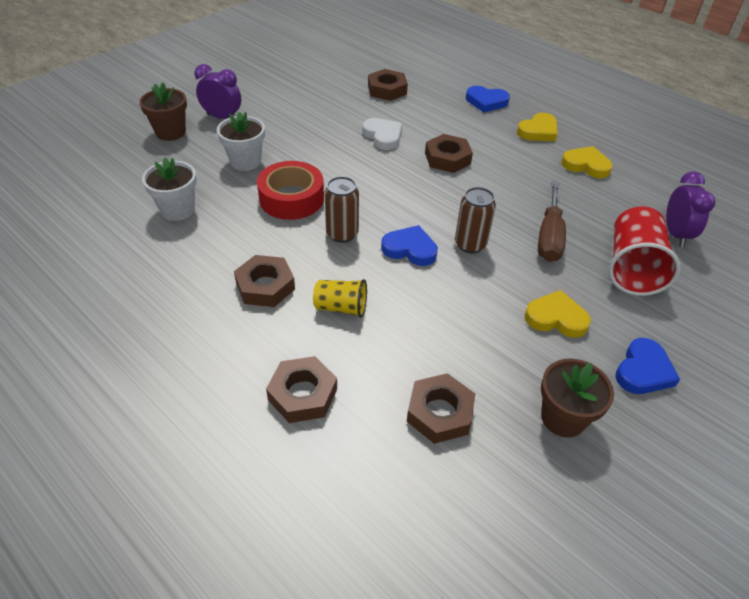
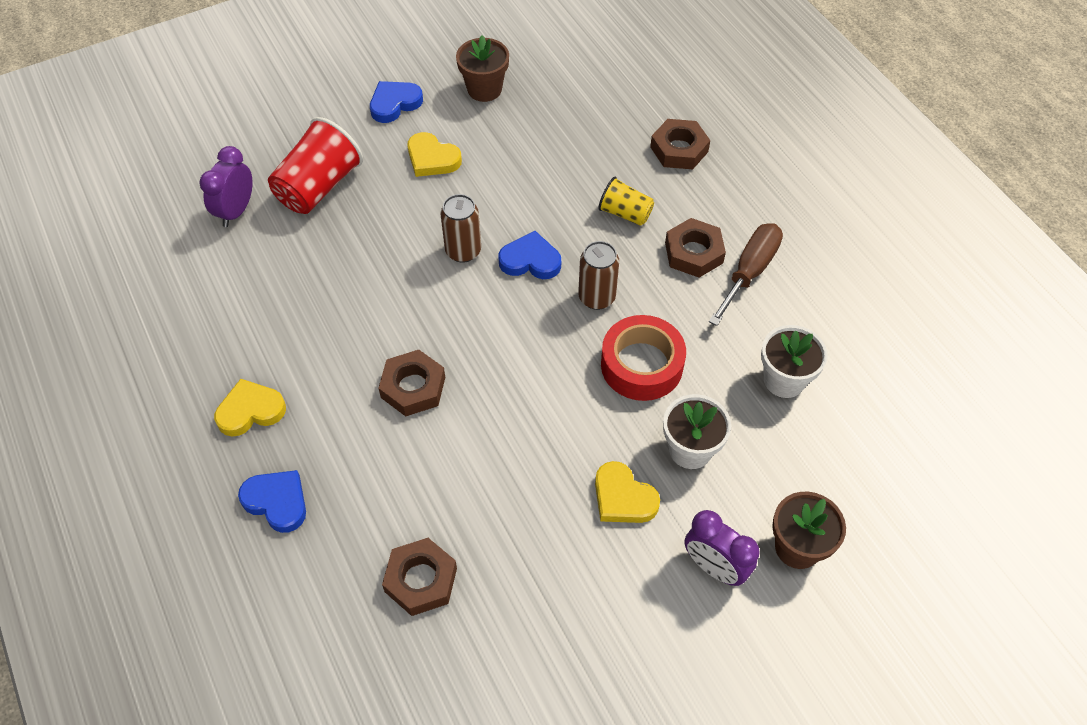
camera: 160 degrees left, 10 degrees up
white heart [362,118,402,150] -> none
blue heart [381,225,438,266] -> blue heart turned 150 degrees clockwise [499,231,561,279]
brown nut [407,373,475,444] -> none
brown screwdriver [538,181,566,262] -> brown screwdriver moved to [709,223,783,326]
yellow heart [561,146,613,178] -> yellow heart moved to [595,461,660,523]

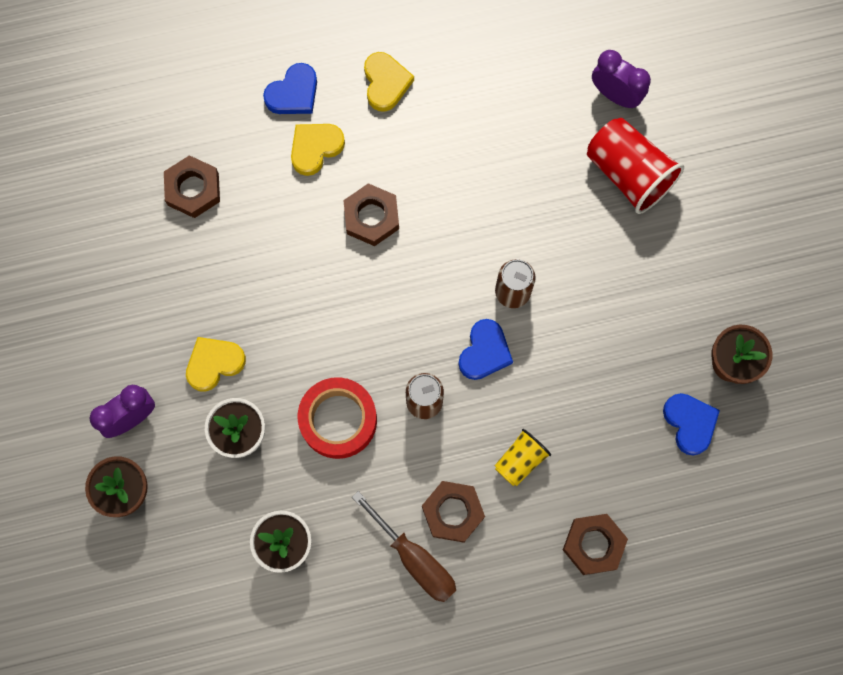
camera: 105 degrees right, 20 degrees up
blue heart [370,81,423,123] -> blue heart moved to [663,393,720,455]
yellow heart [407,132,462,177] -> yellow heart moved to [291,124,345,176]

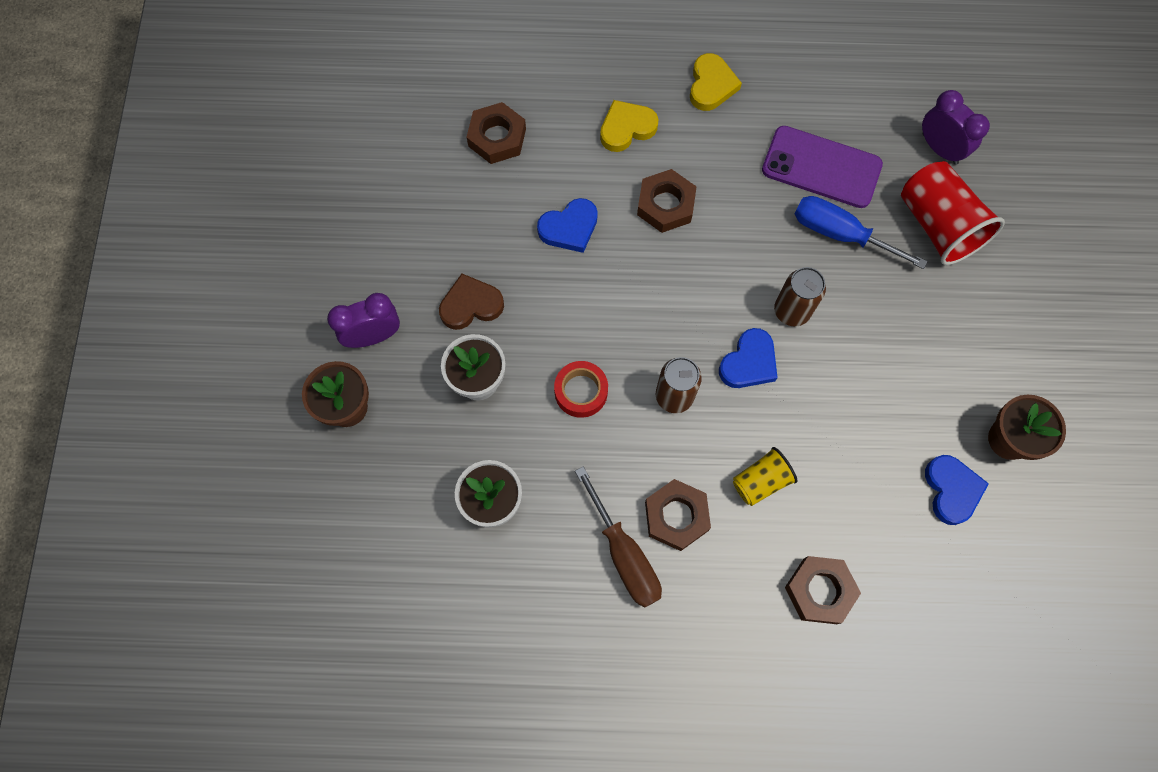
camera: 15 degrees right, 5 degrees down
yellow heart [186,337,246,392] -> brown heart [439,274,504,330]
blue heart [263,63,317,114] -> blue heart moved to [537,198,598,253]
red tape [298,377,377,459] -> red tape [554,361,608,418], size x0.65
none -> purple phone [762,126,883,208]
none -> blue screwdriver [795,196,928,269]

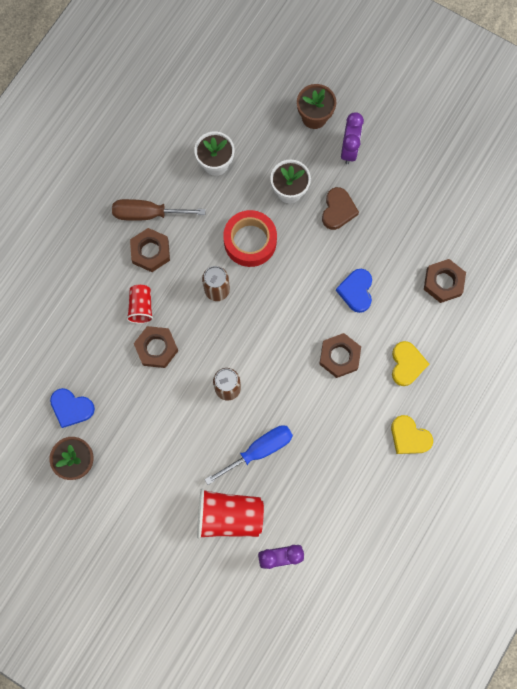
camera: 120 degrees right, 5 degrees up
red tape [554,361,608,418] -> red tape [223,210,277,267], size x1.54
blue heart [719,328,778,388] -> none
yellow cup [733,447,797,506] -> red cup [126,285,153,324]
purple phone [762,126,883,208] -> none
brown nut [785,556,861,624] -> brown nut moved to [134,326,178,368]

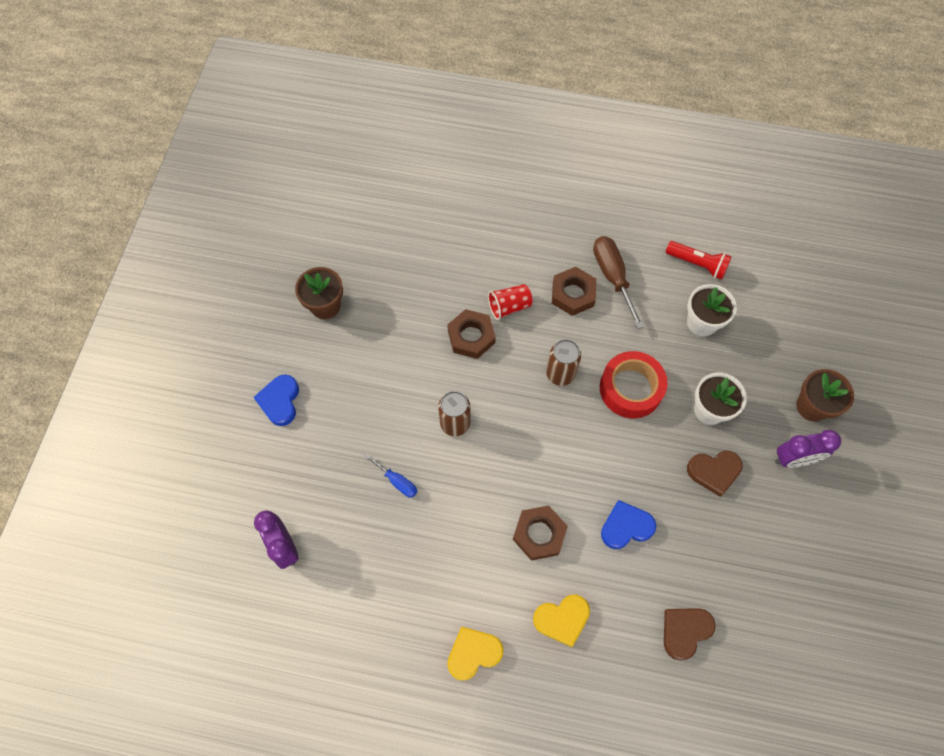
camera: 70 degrees right, 10 degrees down
blue heart [50,388,95,428] -> blue heart moved to [253,374,299,426]
red cup [197,488,264,539] -> none
blue screwdriver [204,425,293,485] -> blue screwdriver [364,454,418,498], size x0.56
yellow heart [391,415,433,454] -> yellow heart turned 45 degrees clockwise [447,626,504,681]
brown nut [424,259,466,303] -> brown heart [664,608,716,661]
none -> red flashlight [666,241,732,280]

